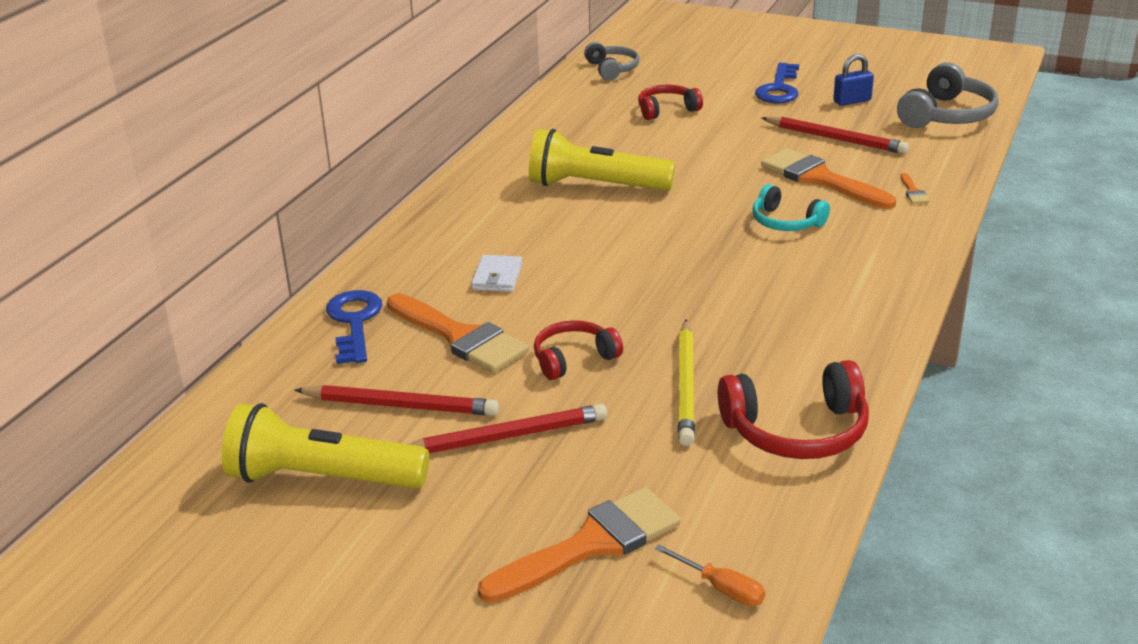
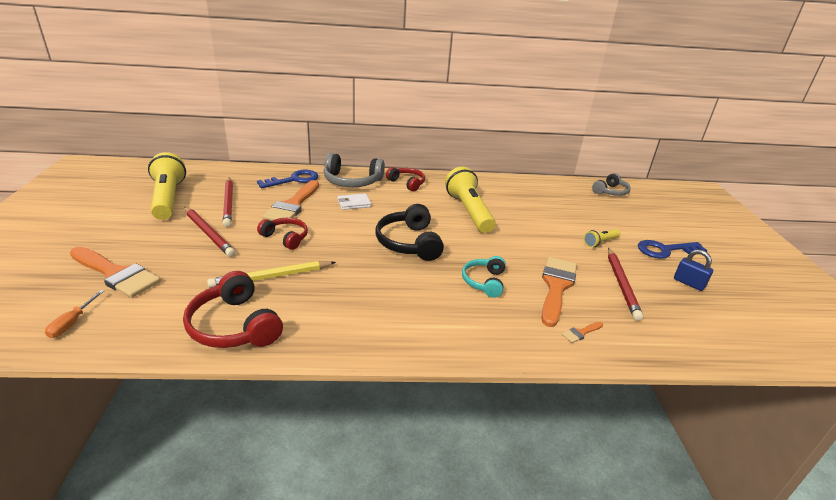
camera: 60 degrees right, 0 degrees up
red headphones [638,85,703,120] -> red headphones moved to [386,167,425,192]
grey headphones [897,62,998,128] -> grey headphones moved to [324,153,385,187]
none -> black headphones [376,204,444,261]
none -> yellow flashlight [584,229,620,247]

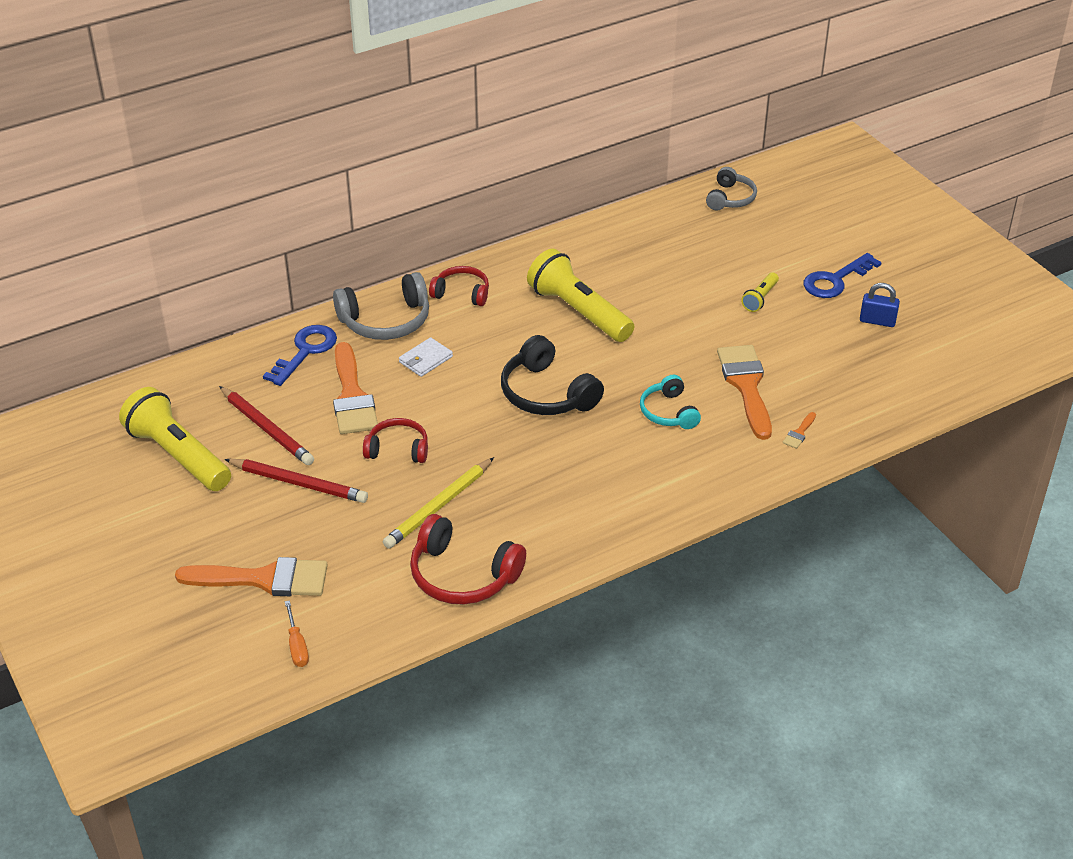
camera: 25 degrees left, 10 degrees up
red pencil [608,248,643,321] -> none

